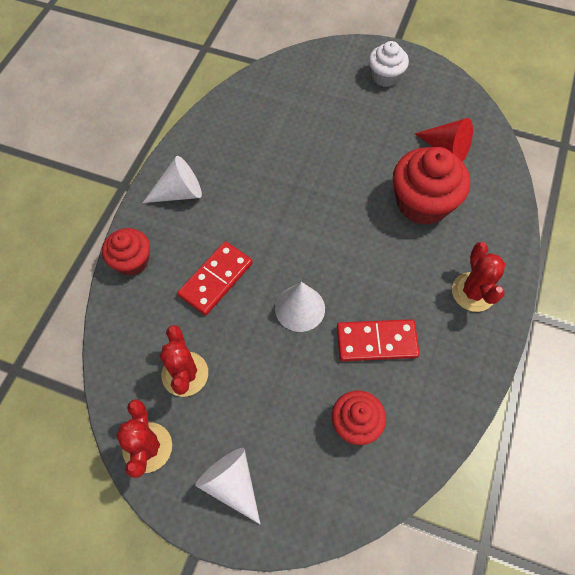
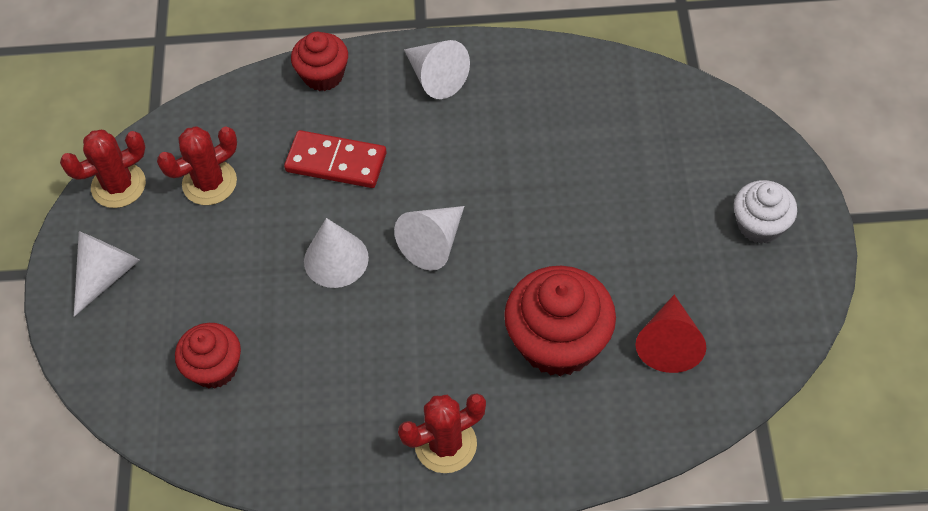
camera: 70 degrees right, 5 degrees down
red domino [337,319,420,361] -> none
none -> white cone [394,206,464,271]

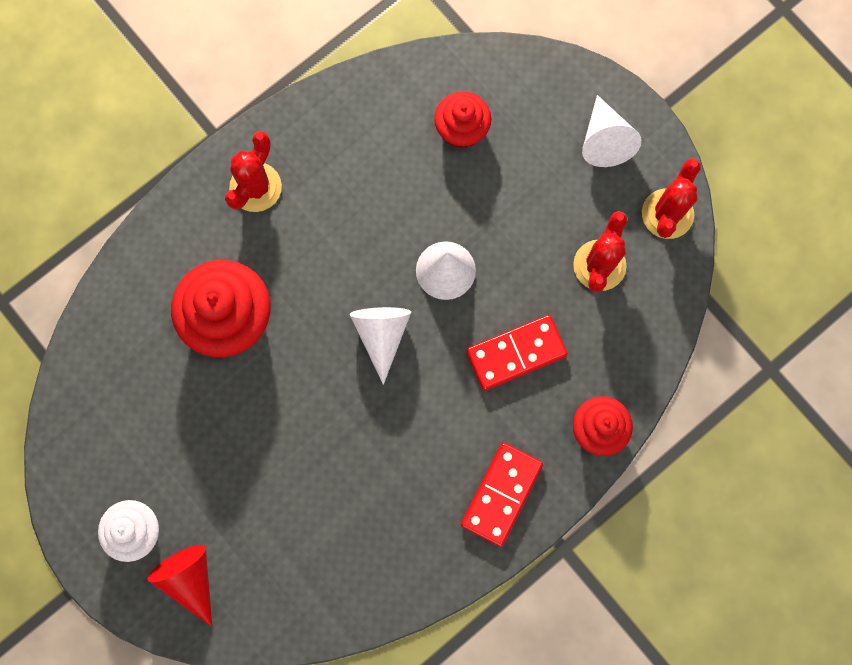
camera: 140 degrees right, 20 degrees up
white cone [404,40,470,99] -> red domino [461,442,543,547]
red cone [635,295,706,373] -> red cone moved to [147,545,212,627]

